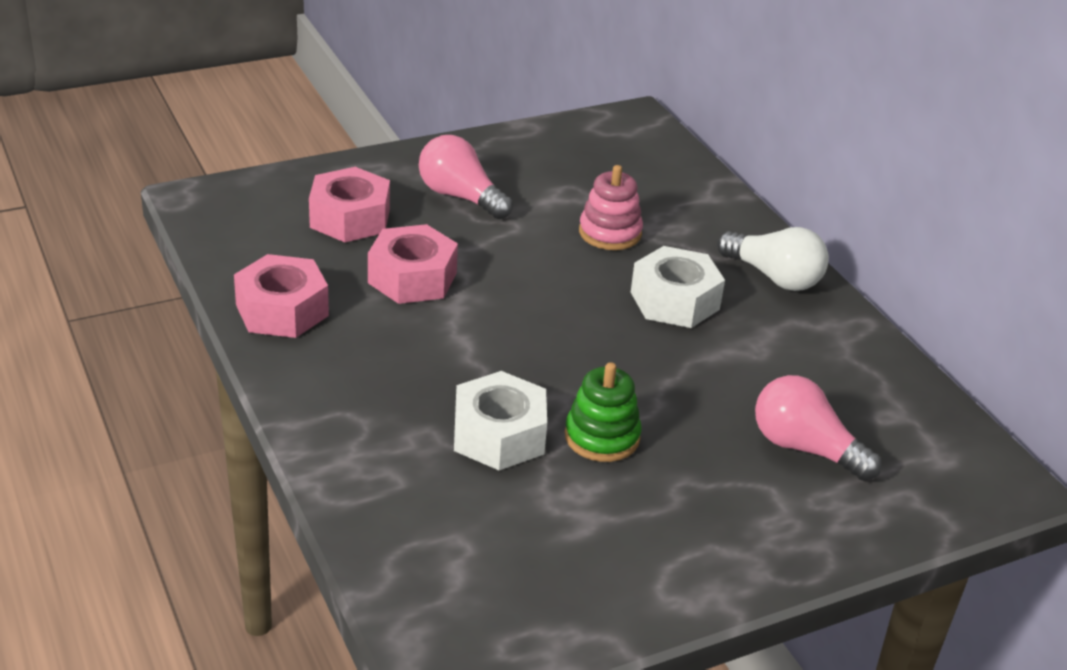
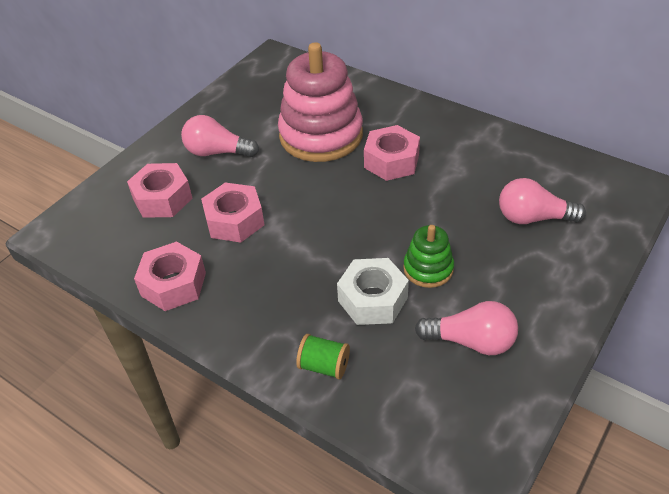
camera: 25 degrees left, 10 degrees up
pink stacking toy [579,165,643,250] -> pink stacking toy [278,42,363,162], size x2.04
white nut [631,246,725,328] -> pink nut [364,125,420,181]
white light bulb [717,227,829,291] -> none
none -> green spool [296,334,350,380]
none -> pink light bulb [415,301,518,355]

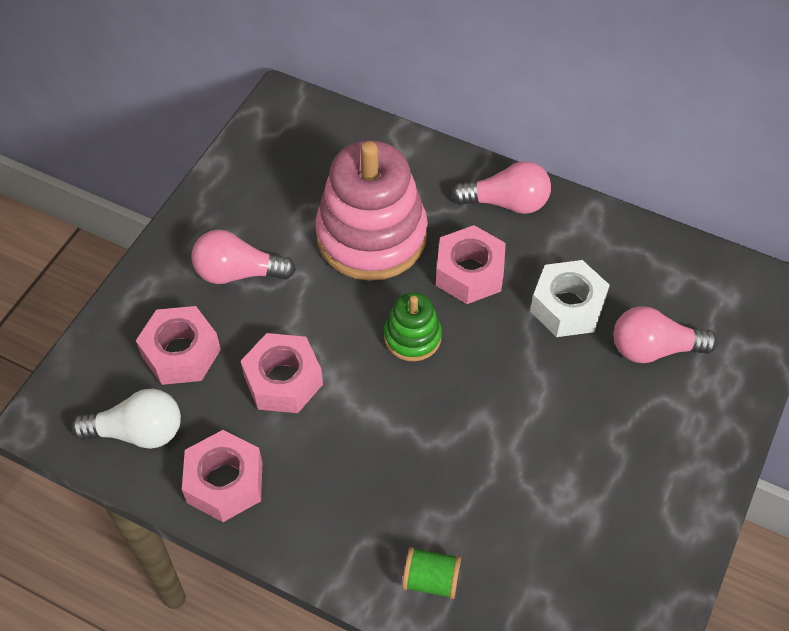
camera: 10 degrees left, 10 degrees up
white nut [337,258,409,325] -> white nut moved to [530,260,610,337]
green stacking toy [403,225,454,288] -> green stacking toy moved to [384,292,442,361]
pink light bulb [415,301,518,355] -> pink light bulb moved to [452,161,551,214]
none -> white light bulb [71,389,181,449]

